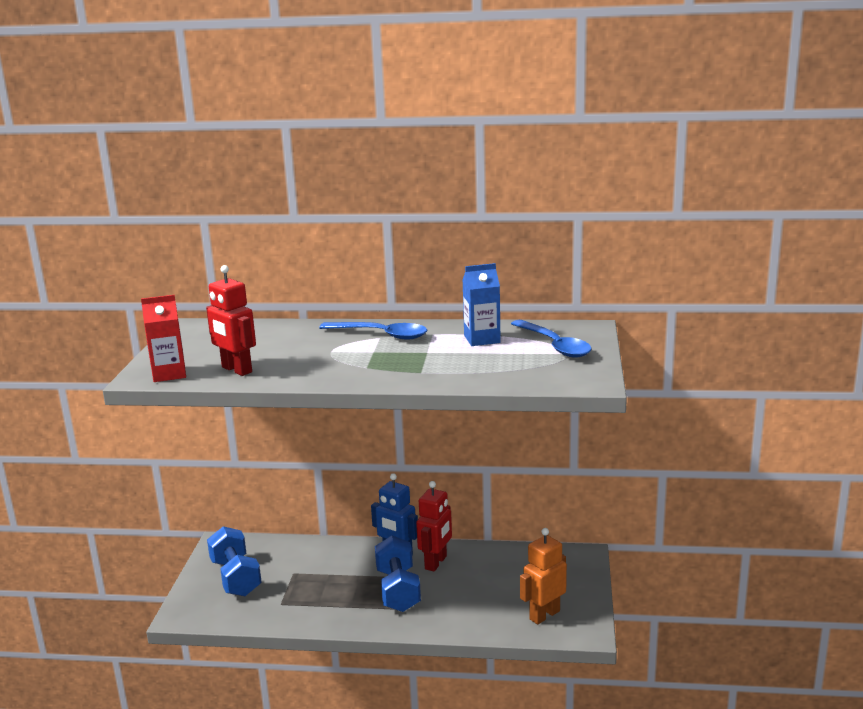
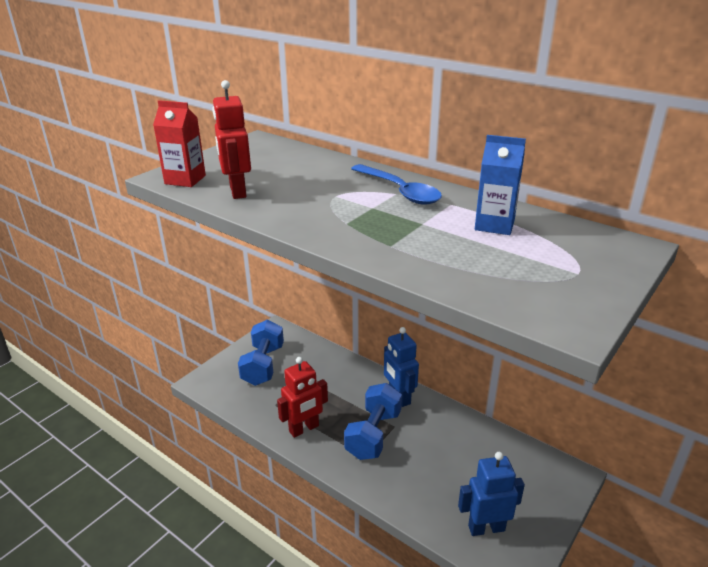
camera: 30 degrees right, 10 degrees up
red robot [416,481,452,571] -> red robot moved to [277,357,328,438]
blue spoon [511,320,592,358] -> none
orange robot [520,528,567,624] -> blue robot [458,452,525,536]

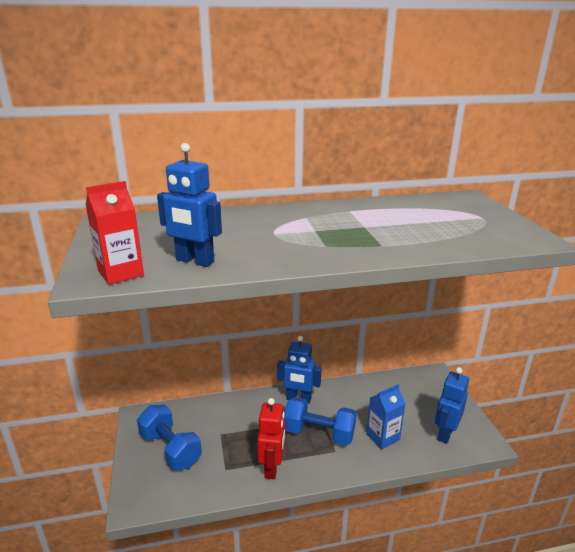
camera: 50 degrees left, 5 degrees down
red robot [212,80,251,199] -> blue robot [157,143,222,267]
blue dumbbell [344,383,402,460] -> blue dumbbell turned 45 degrees counterclockwise [284,397,357,446]
blue spoon [351,164,442,205] -> none
blue carton [475,135,526,235] -> blue carton moved to [366,384,406,449]

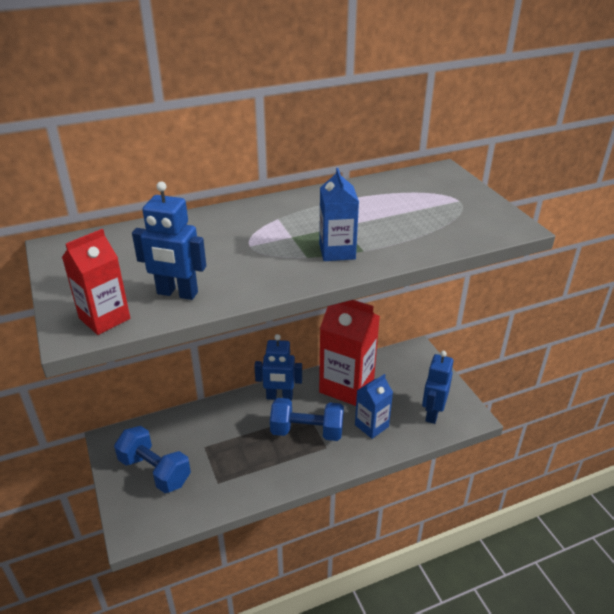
camera: 10 degrees left, 10 degrees up
red robot [257,398,285,479] -> none
none -> blue carton [319,168,359,261]
none -> red carton [319,300,380,406]

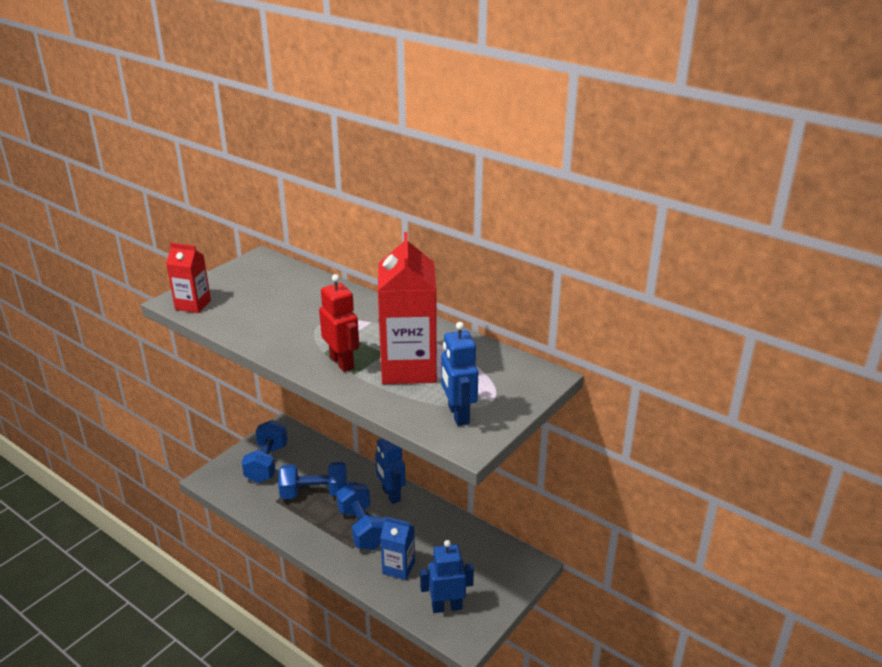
camera: 60 degrees right, 5 degrees down
blue robot [132,182,206,300] -> blue robot moved to [441,322,478,426]
blue carton [319,168,359,261] -> red robot [319,274,359,372]
red carton [319,300,380,406] -> red carton moved to [378,232,437,384]
none -> blue dumbbell [278,462,347,499]

